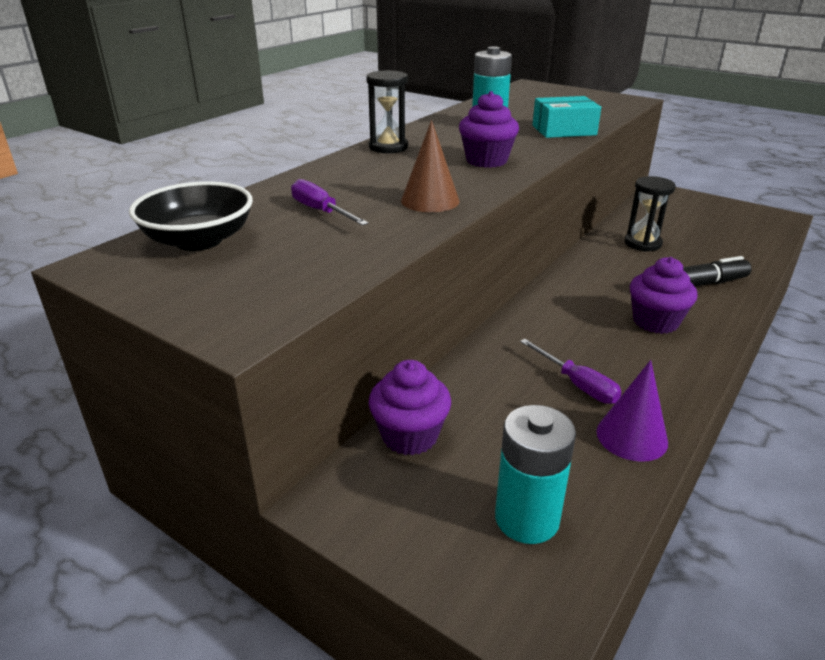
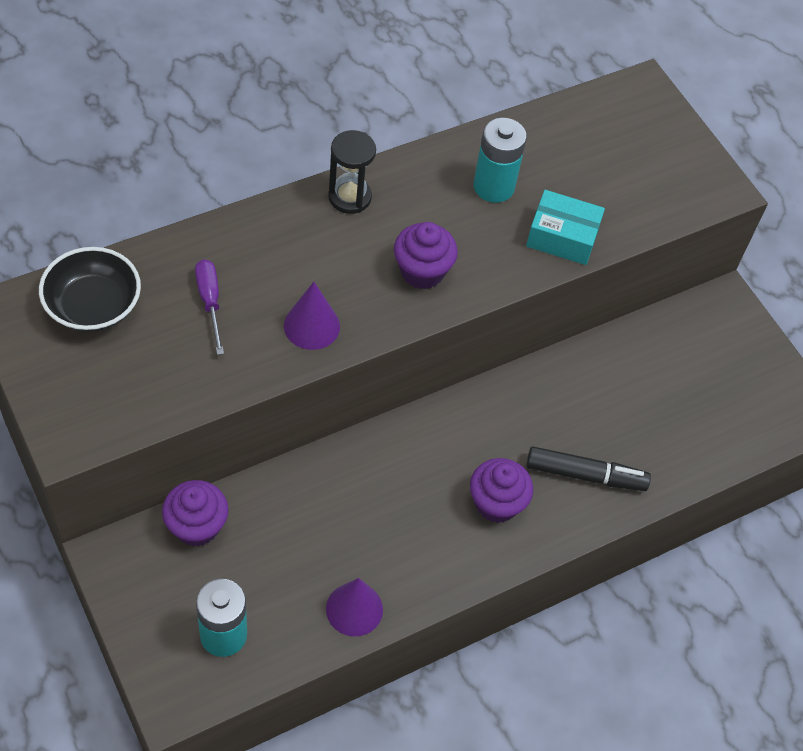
camera: 20 degrees right, 25 degrees up
brown cone [401,120,459,212] -> purple cone [284,282,340,350]
purple screwdriver [520,339,622,404] -> none
black hourglass [625,176,676,252] -> none

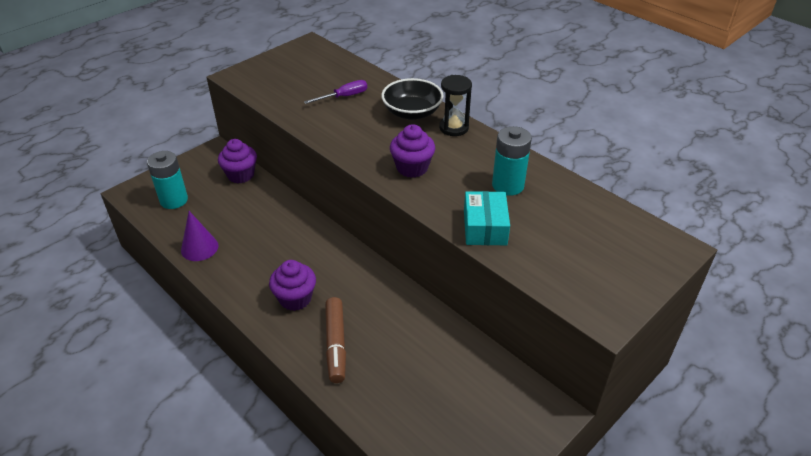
camera: 80 degrees right, 15 degrees down
black bowl [39,247,141,332] -> black bowl moved to [381,78,443,120]
purple cone [284,282,340,350] -> none
black marker [527,446,651,491] -> brown marker [325,297,346,383]

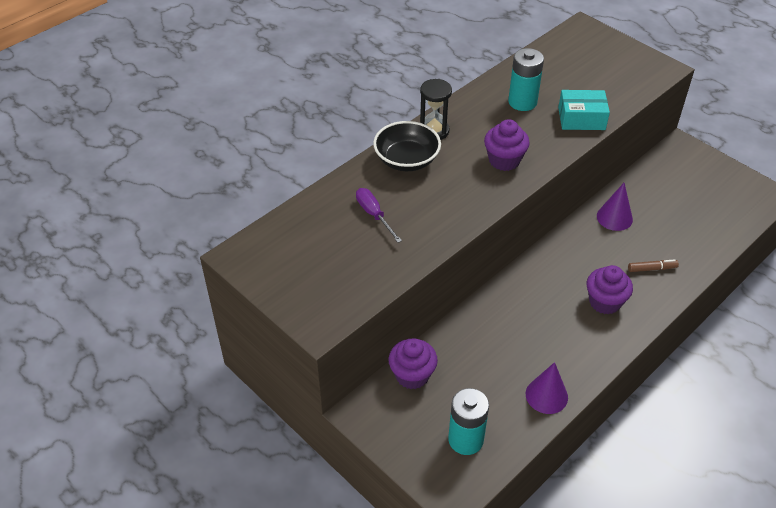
camera: 90 degrees left, 5 degrees up
brown marker [325,297,346,383] -> brown marker [628,259,679,272], size x0.57
none -> purple cone [597,183,633,231]

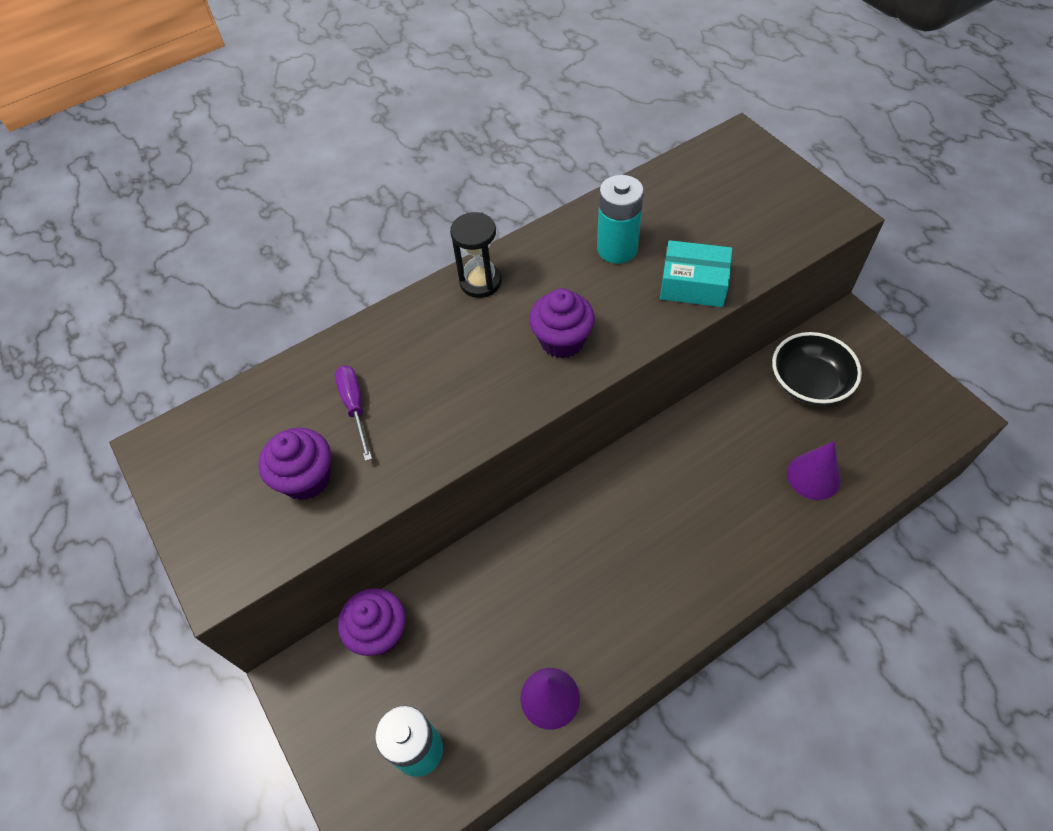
camera: 15 degrees right, 10 degrees up
black bowl [373,121,441,171] -> black bowl moved to [772,332,862,405]
purple cupcake [587,265,633,315] -> purple cupcake moved to [258,428,331,500]
purple cone [597,183,633,231] -> purple cone moved to [787,441,841,500]
brown marker [628,259,679,272] -> none

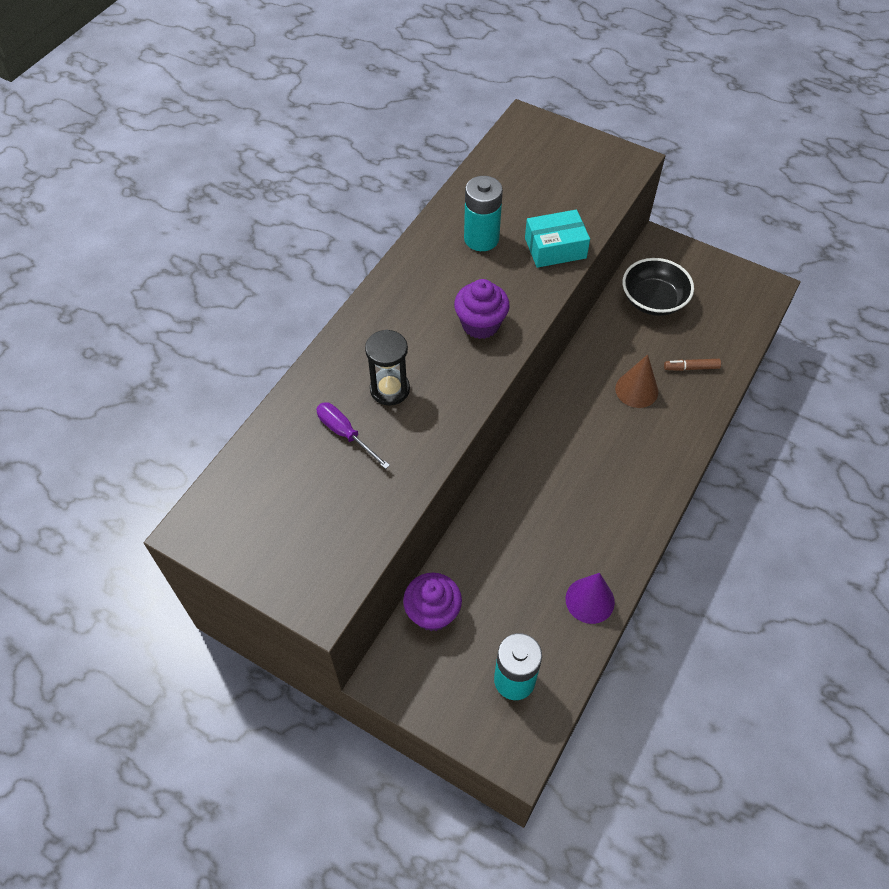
camera: 30 degrees left, 0 degrees up
purple cupcake [258,428,331,500] -> none
black hourglass [450,212,502,298] -> black hourglass moved to [365,329,410,405]
purple cone [787,441,841,500] -> brown marker [664,359,721,371]
none -> brown cone [615,354,658,408]

